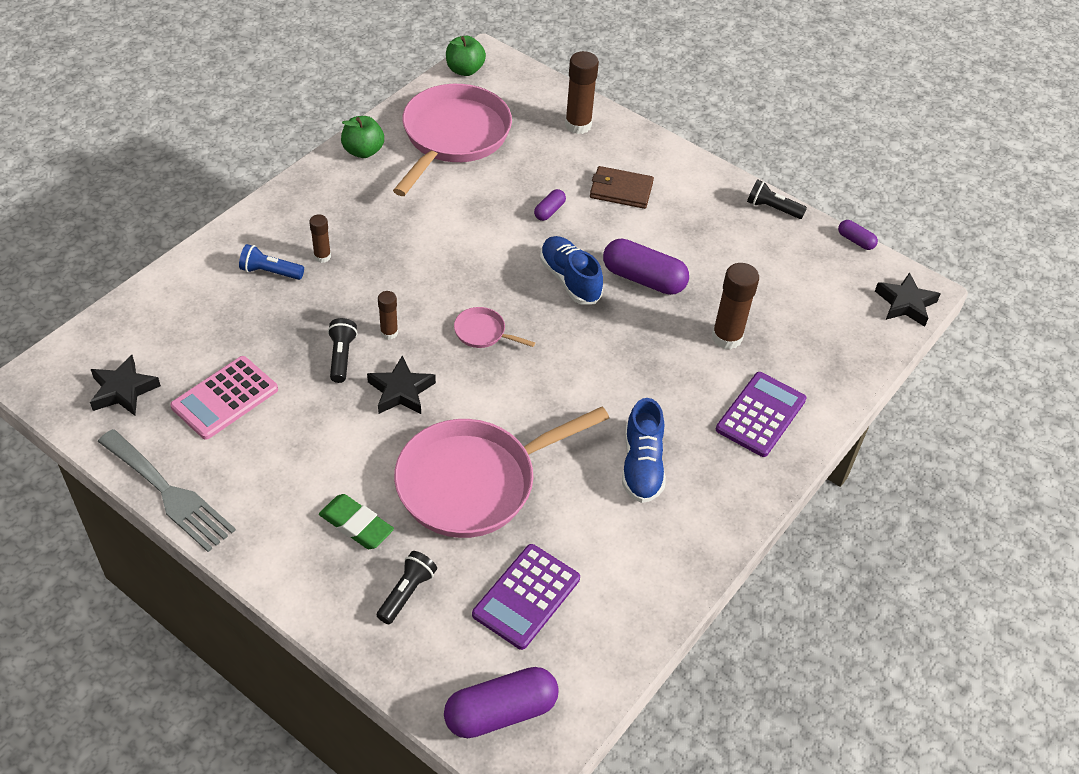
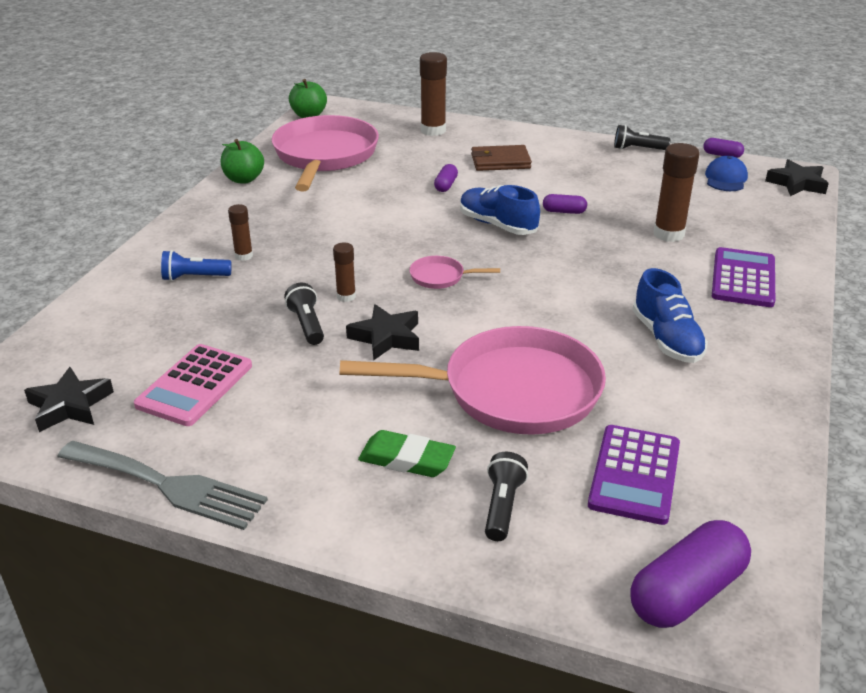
camera: 15 degrees left, 15 degrees down
pink pan [394,407,609,538] -> pink pan turned 135 degrees counterclockwise [340,326,606,435]
purple capsule [603,238,689,295] -> purple capsule [543,194,587,214], size x0.50
none -> blue cap [705,156,748,191]

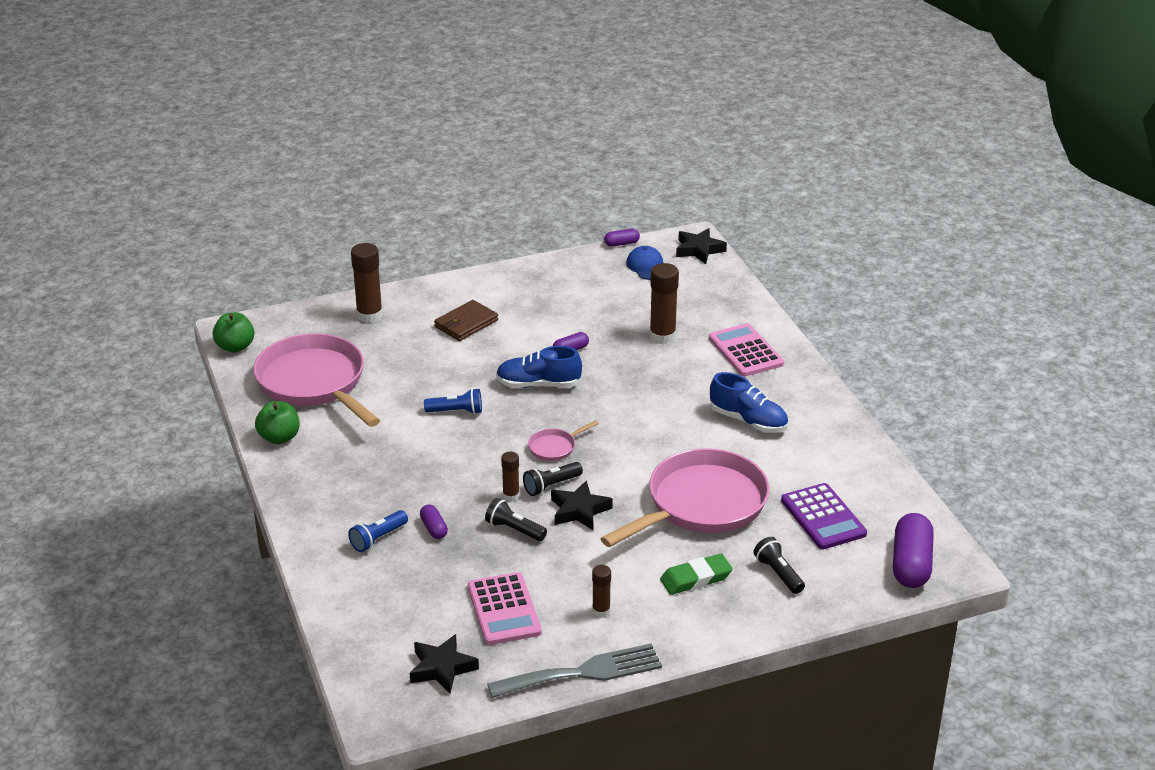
camera: 40 degrees left, 0 degrees up
brown glue stick [228,204,253,261] -> brown glue stick moved to [592,565,611,617]
purple capsule [434,164,458,192] -> purple capsule moved to [420,504,448,539]
black flashlight [614,125,671,150] -> black flashlight moved to [523,462,583,496]
purple calculator [712,247,775,307] -> pink calculator [709,323,784,376]
none -> blue flashlight [424,388,482,414]

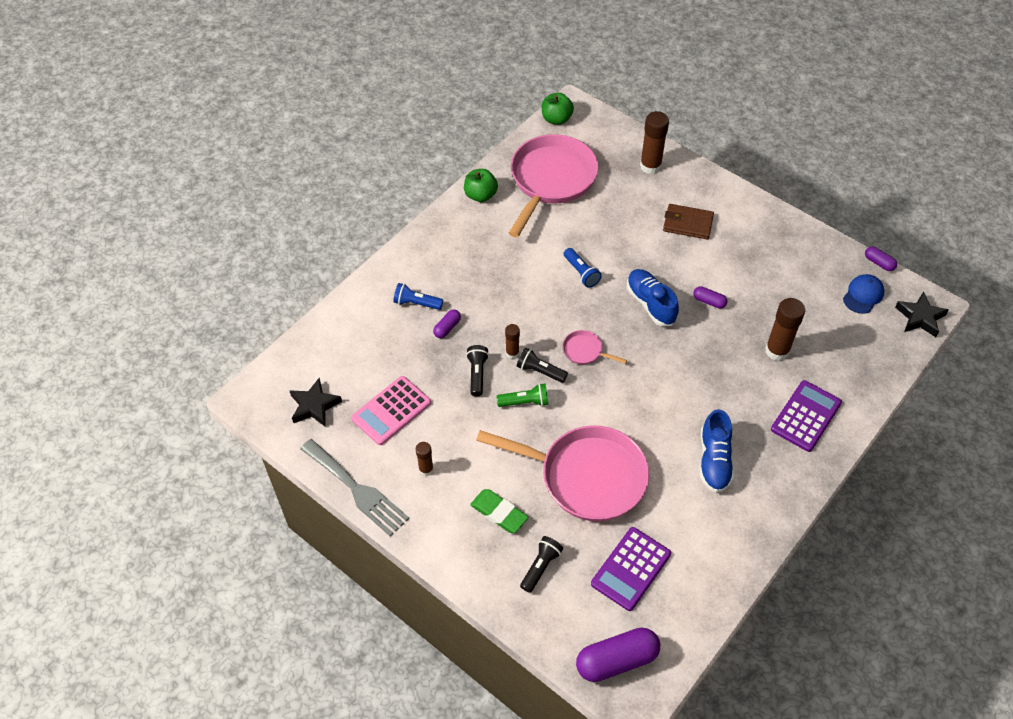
camera: 60 degrees right, 20 degrees up
black star [551,480,613,530] -> green flashlight [496,383,549,407]
pink calculator [709,323,784,376] -> purple calculator [771,380,842,452]

